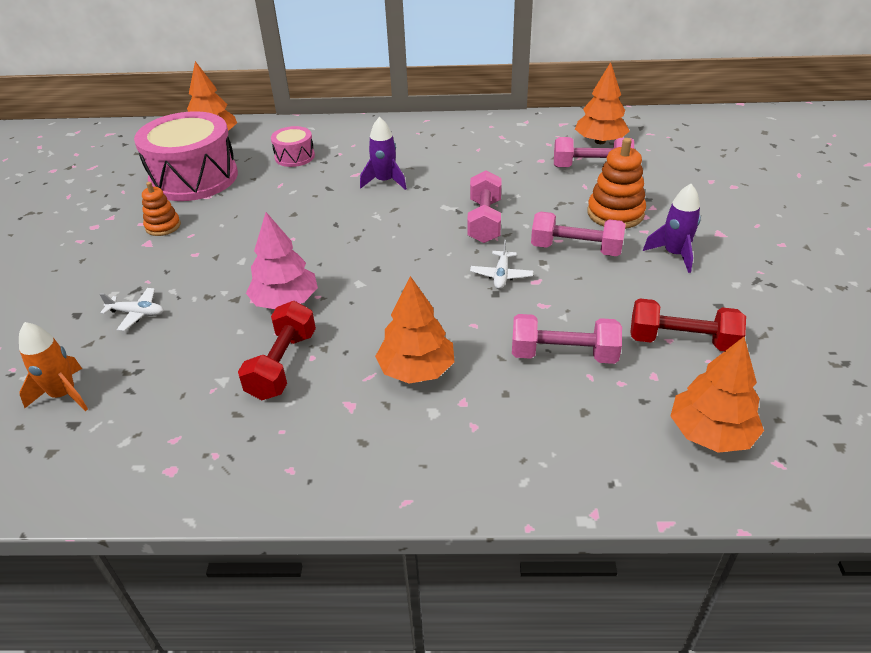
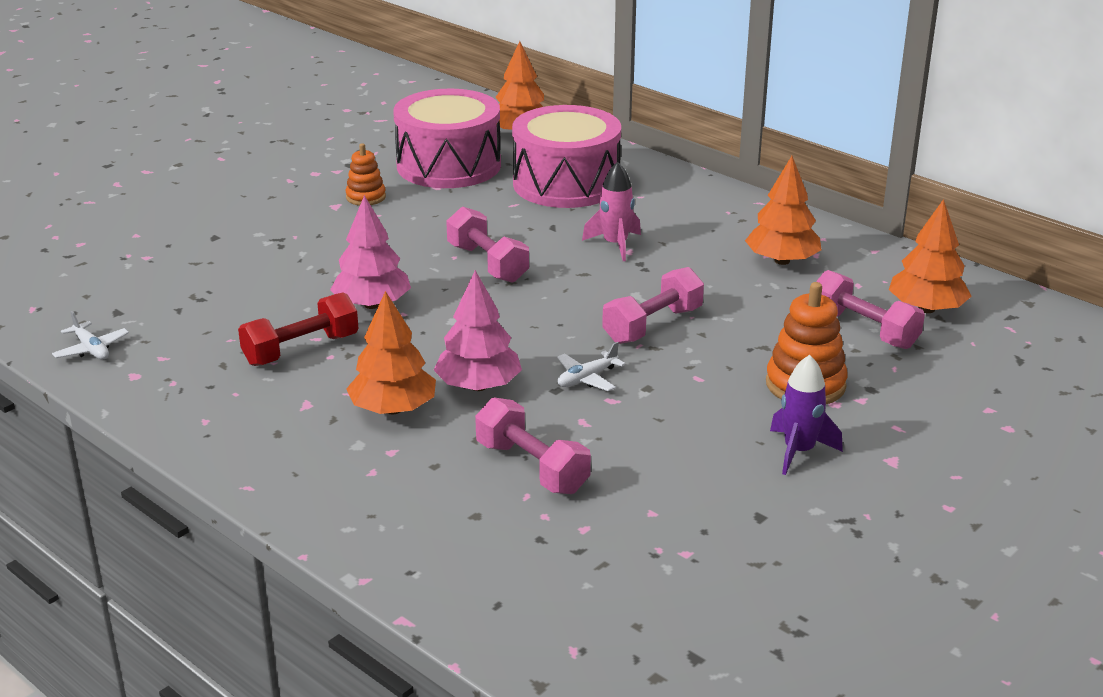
camera: 40 degrees right, 10 degrees down
orange rocket [19,322,88,411] -> none
white plane [99,288,164,331] -> white plane moved to [52,311,129,360]
pink drum [271,126,315,167] -> pink drum [512,105,621,208], size x2.09
purple rocket [360,117,407,190] -> pink rocket [582,162,641,261]
pink dumbbell [531,212,626,256] -> pink dumbbell moved to [446,207,529,283]
red dumbbell [630,298,746,351] -> none
orange tree [671,337,764,453] -> orange tree moved to [745,156,821,265]
none -> pink tree [434,270,522,391]

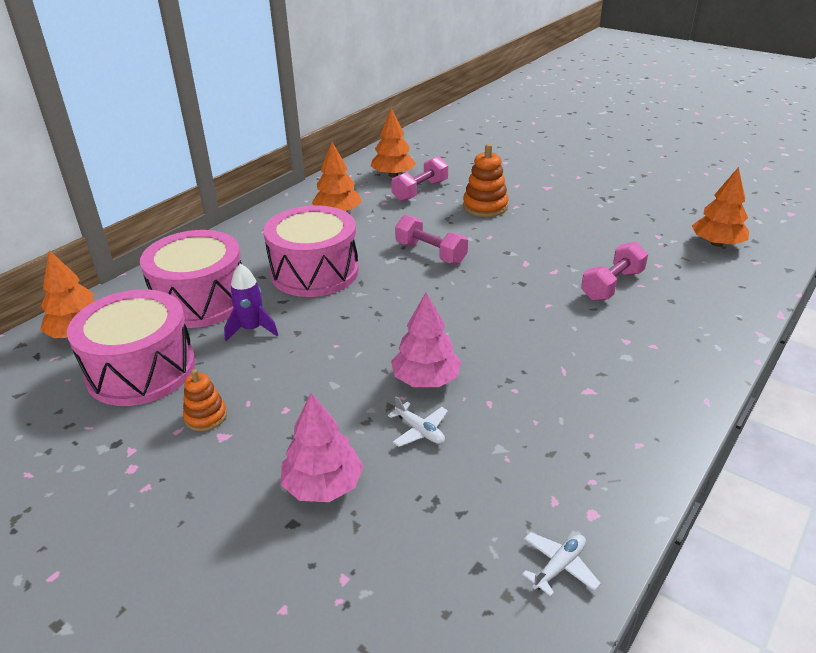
camera: 95 degrees left, 5 degrees up
red dumbbell [238,292,359,366] -> none
orange tree [346,291,436,414] -> orange tree moved to [692,167,749,247]
pink tree [434,270,522,391] -> pink tree moved to [281,393,364,502]
pink dumbbell [446,207,529,283] -> none
white plane [557,342,626,391] -> white plane moved to [388,396,448,447]
pink rocket [582,162,641,261] -> pink drum [264,205,359,297]
purple rocket [770,355,843,475] -> purple rocket moved to [224,264,278,341]

